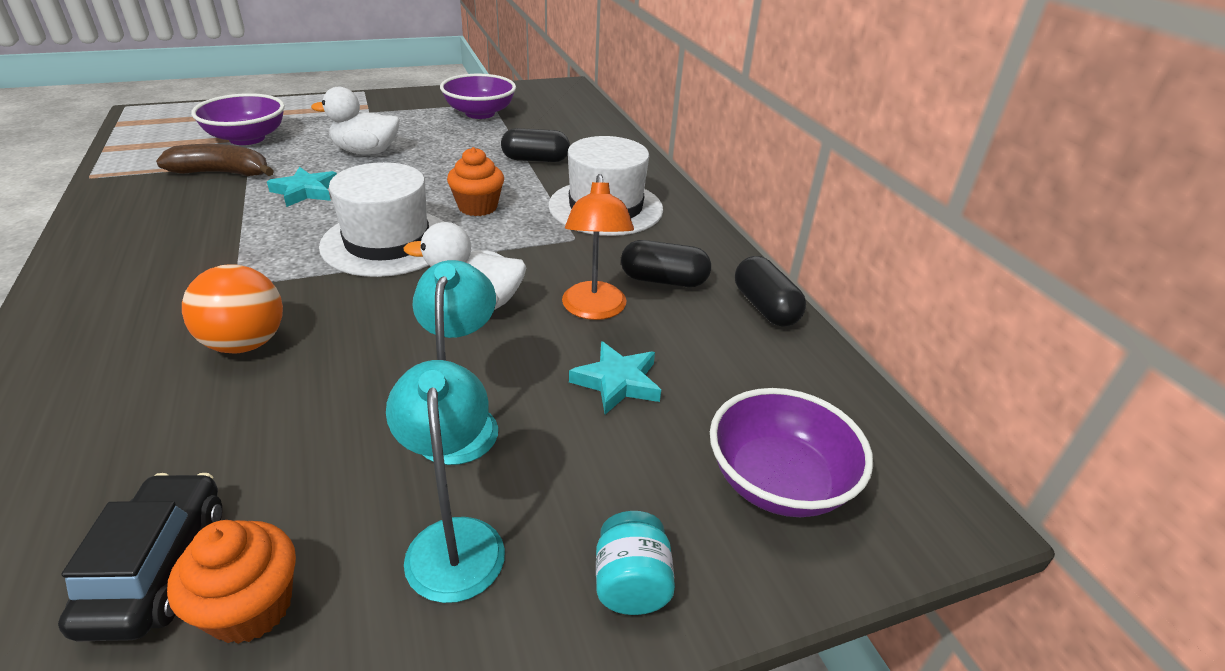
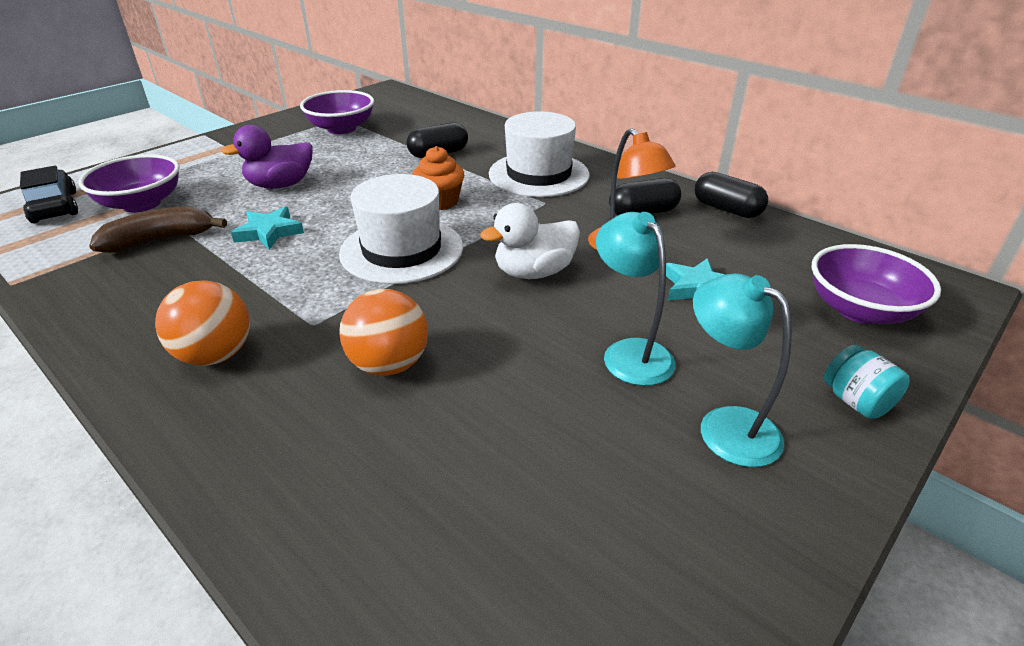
camera: 25 degrees left, 0 degrees up
black car [58,473,222,642] -> black car moved to [20,166,78,223]
orange cupcake [167,520,296,644] -> none
white duck [311,87,400,155] -> purple duck [221,125,313,189]
none -> orange ball [155,280,250,366]

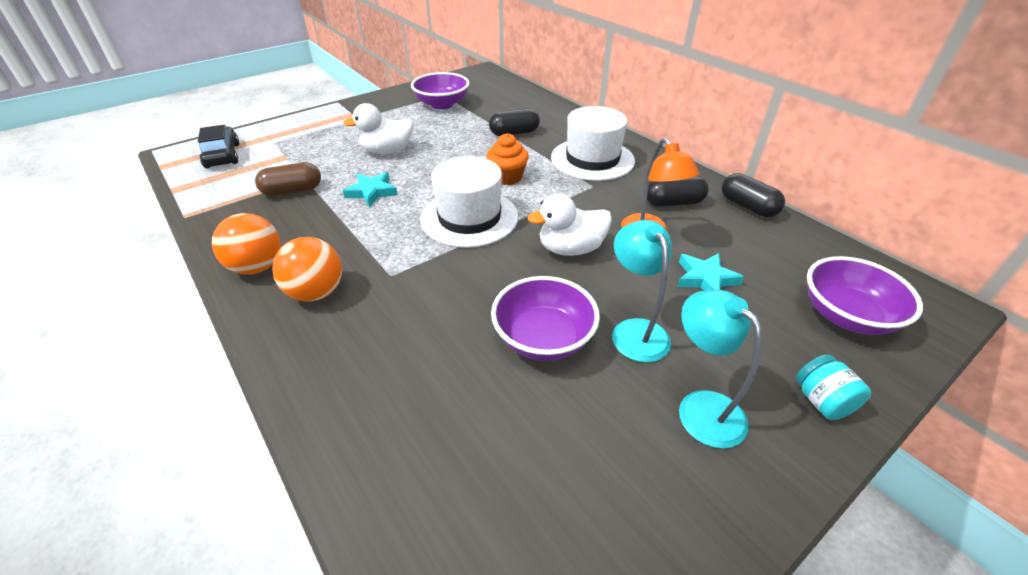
camera: 10 degrees right, 5 degrees up
purple bowl [79,154,180,212] -> purple bowl moved to [491,276,600,361]
brown banana [89,206,227,253] -> brown capsule [255,162,321,196]
purple duck [221,125,313,189] -> white duck [343,103,413,154]
orange ball [339,289,428,376] -> orange ball moved to [212,213,281,275]

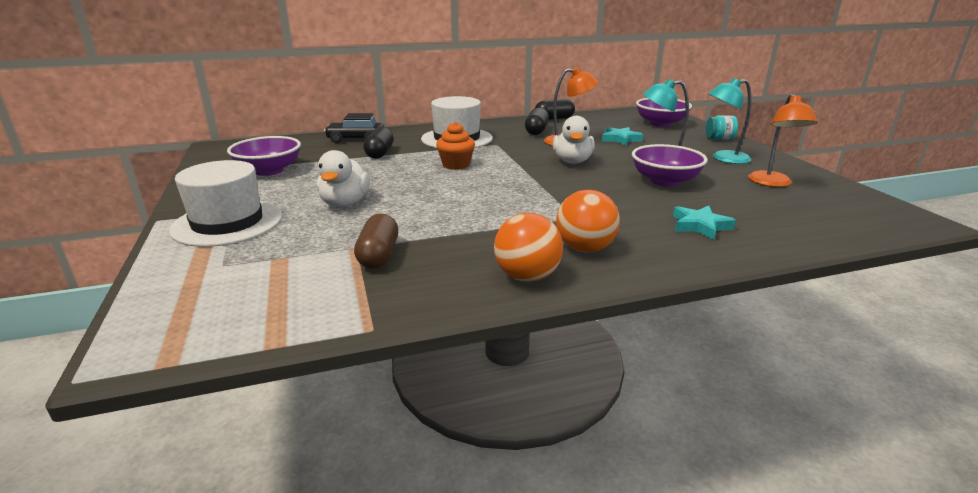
camera: 70 degrees left, 15 degrees down
black car [198,125,239,168] -> black car moved to [324,113,384,143]
turquoise star [343,172,398,207] -> turquoise star moved to [673,206,736,240]
white hat [420,156,519,248] -> white hat moved to [169,160,282,247]
none -> orange lamp [748,94,818,187]

